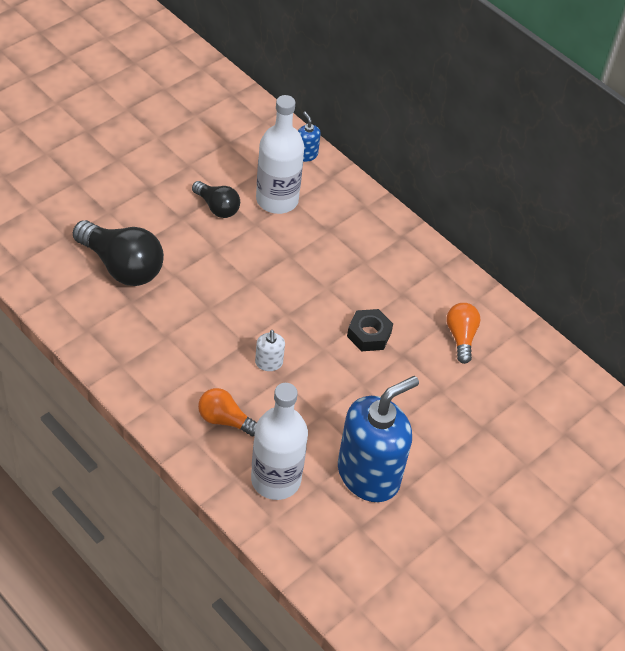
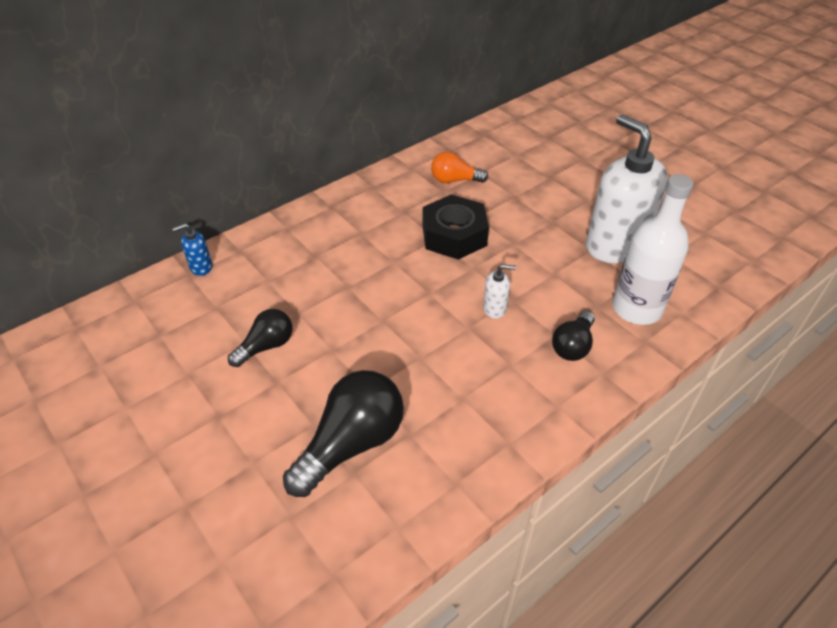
camera: 80 degrees left, 5 degrees down
orange light bulb [198,388,257,436] -> black light bulb [552,311,595,361]
white bottle [256,95,304,214] -> none
blue soap dispenser [338,376,419,502] -> white soap dispenser [586,114,668,263]
black nut [347,309,393,351] -> black nut [423,194,489,260], size x1.59

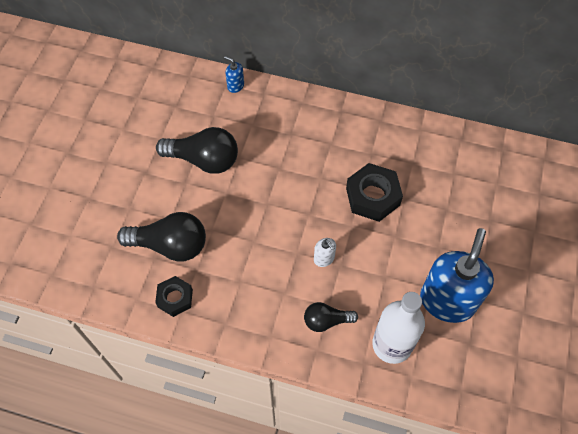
camera: 55 degrees right, 15 degrees up
black light bulb [228,309,292,367] -> black light bulb [156,127,238,174], size x1.75
orange light bulb [431,152,488,183] -> none
white soap dispenser [586,114,668,263] -> blue soap dispenser [420,228,494,323]
none -> black nut [155,276,193,317]

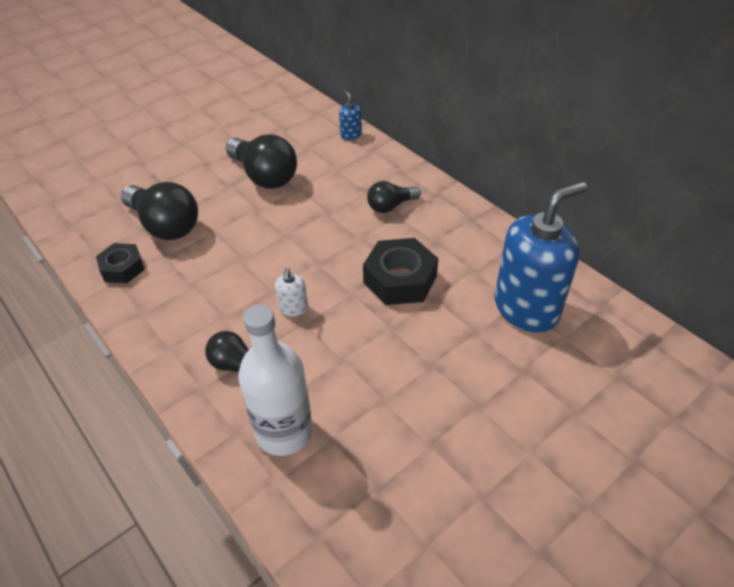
camera: 35 degrees right, 15 degrees down
blue soap dispenser [420,228,494,323] -> blue soap dispenser moved to [495,182,587,333]
none -> black light bulb [367,181,421,213]

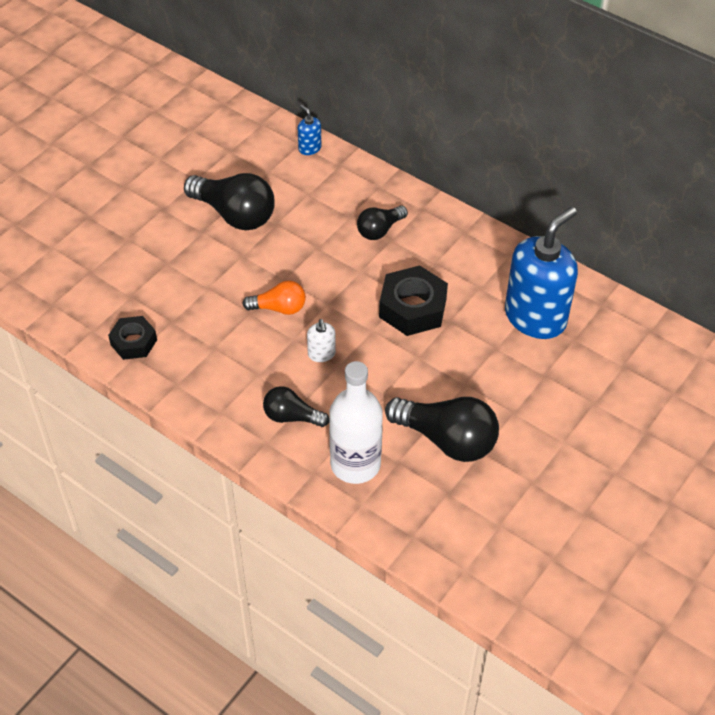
camera: 15 degrees left, 5 degrees up
black light bulb [121,182,198,240] -> black light bulb moved to [385,397,499,462]
none -> orange light bulb [242,280,306,315]

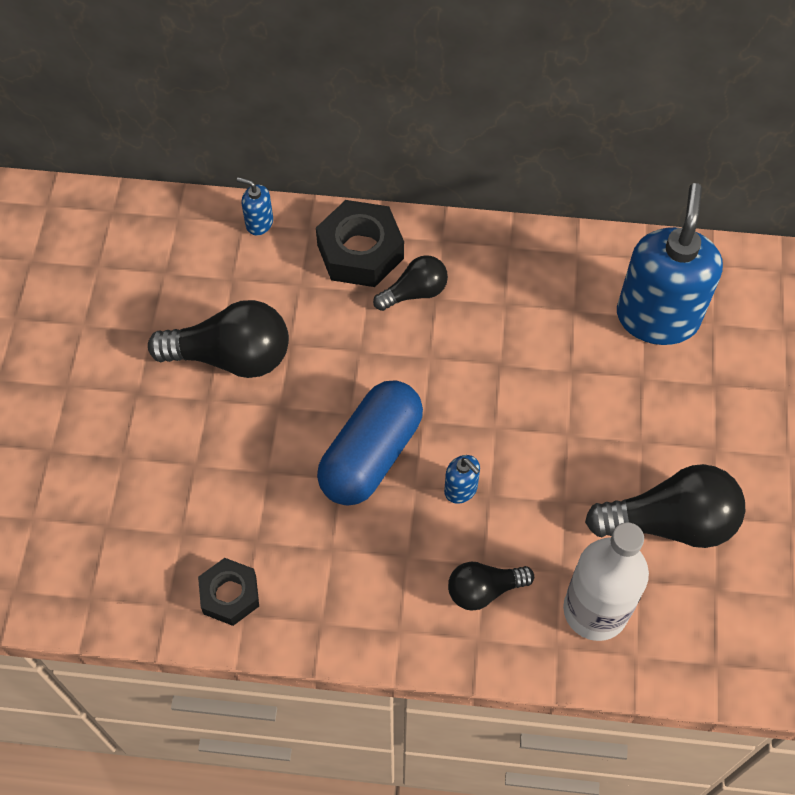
camera: 30 degrees left, 10 degrees up
orange light bulb [242,280,306,315] -> blue capsule [317,381,423,506]
white soap dispenser [307,319,336,362] -> blue soap dispenser [444,455,480,504]
black light bulb [357,206,408,240] -> black light bulb turned 135 degrees counterclockwise [373,255,448,311]
black nut [379,265,448,336] -> black nut moved to [316,200,404,287]

